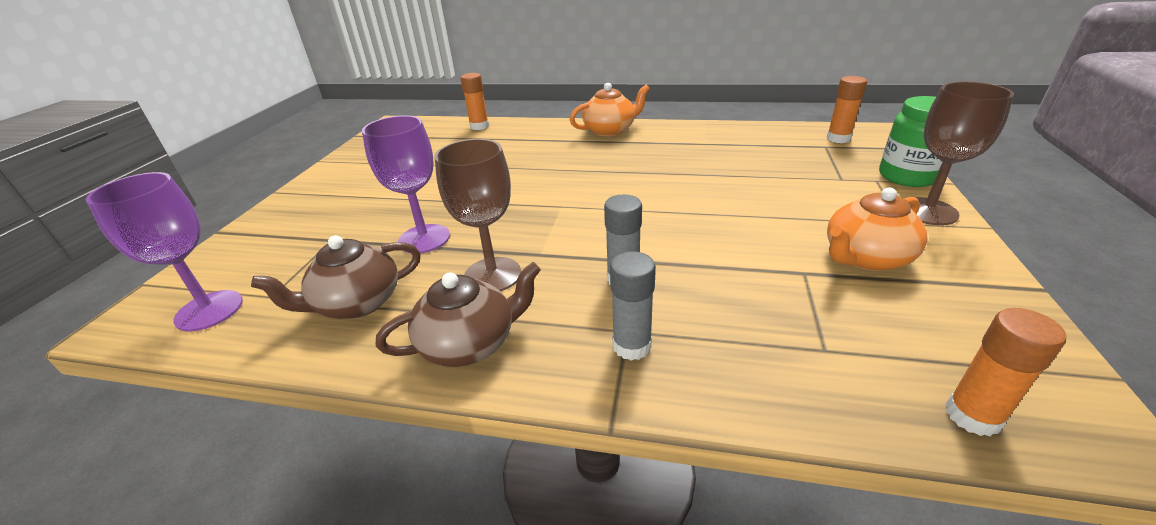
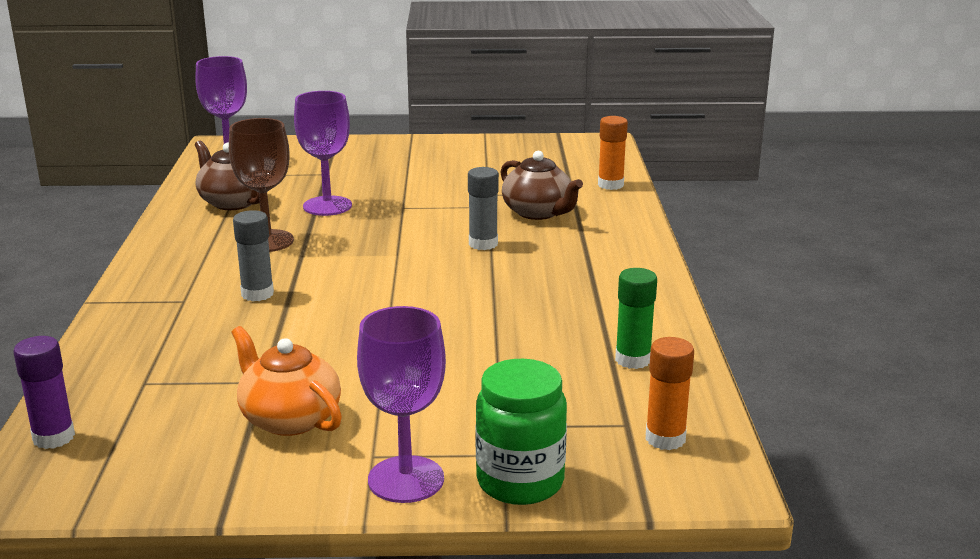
camera: 75 degrees right, 10 degrees down
brown teapot [376,262,541,367] -> brown teapot moved to [500,151,583,220]
orange teapot [570,83,650,136] -> none
grey glue stick [610,251,656,361] -> grey glue stick moved to [468,167,499,250]
brown goblet [910,82,1014,225] -> purple goblet [357,306,446,503]
orange glue stick [945,308,1066,437] -> purple glue stick [13,336,75,449]
none -> green glue stick [615,268,657,369]

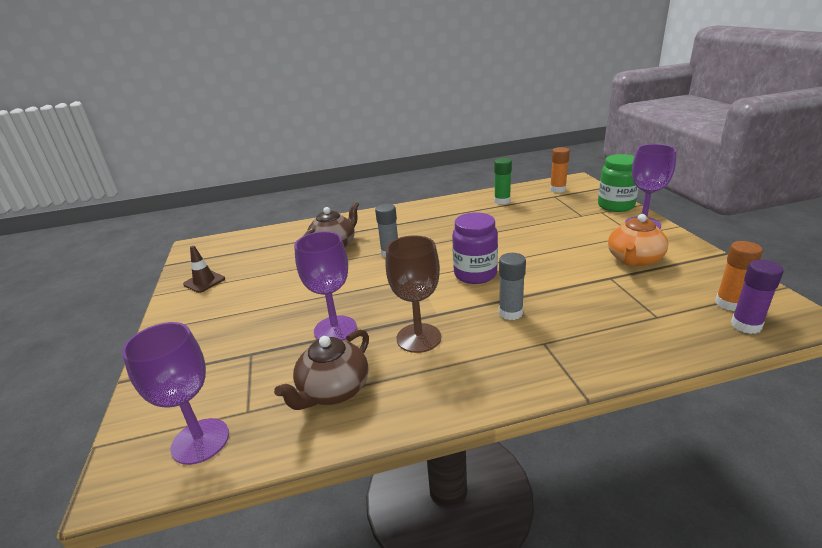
camera: 100 degrees left, 5 degrees up
orange glue stick [598,116,628,190] -> orange glue stick moved to [715,241,763,311]
none -> brown traffic cone [183,246,225,293]
none -> purple jar [452,212,498,284]

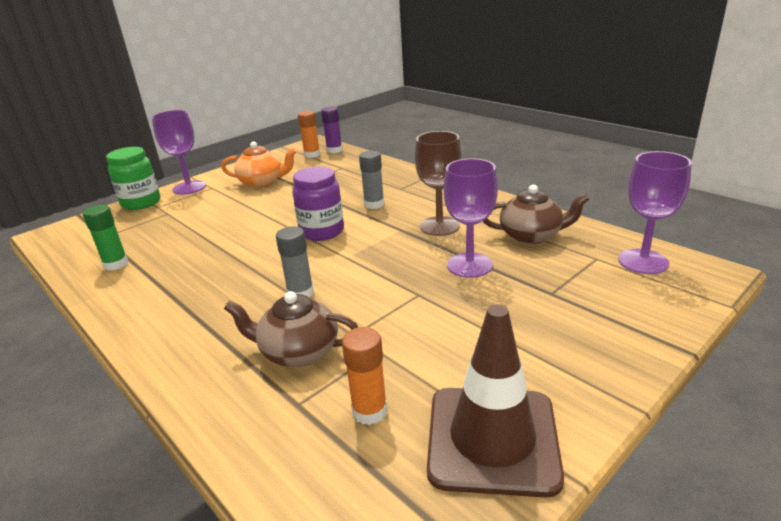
camera: 120 degrees left, 0 degrees up
brown traffic cone [183,246,225,293] -> brown traffic cone [427,304,564,498], size x2.06
orange glue stick [550,147,570,193] -> orange glue stick moved to [342,327,388,425]

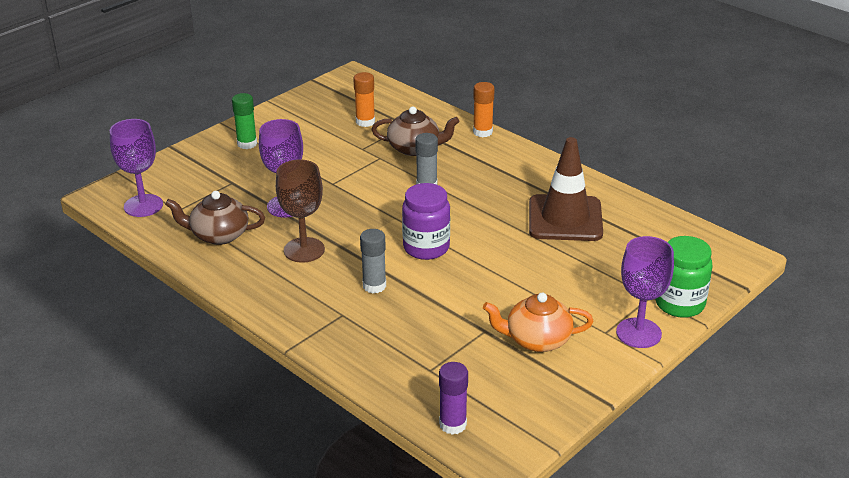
camera: 175 degrees right, 5 degrees up
green glue stick [83,205,129,271] -> green glue stick moved to [232,93,257,149]
orange glue stick [298,111,320,158] -> orange glue stick moved to [473,82,495,137]
brown traffic cone [427,304,564,498] -> brown traffic cone moved to [529,137,603,241]

